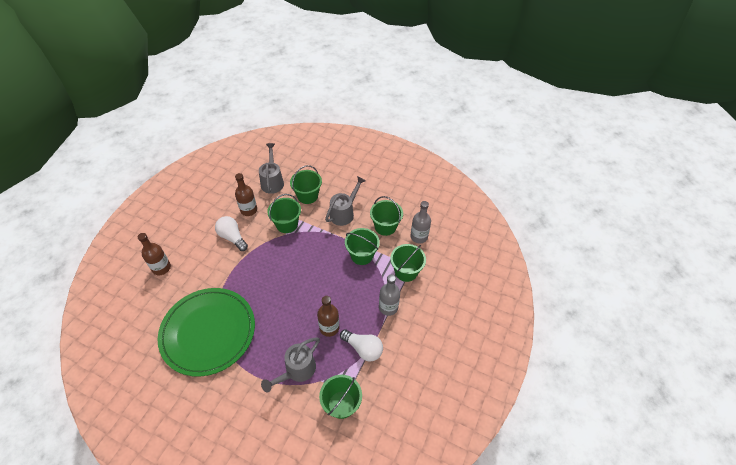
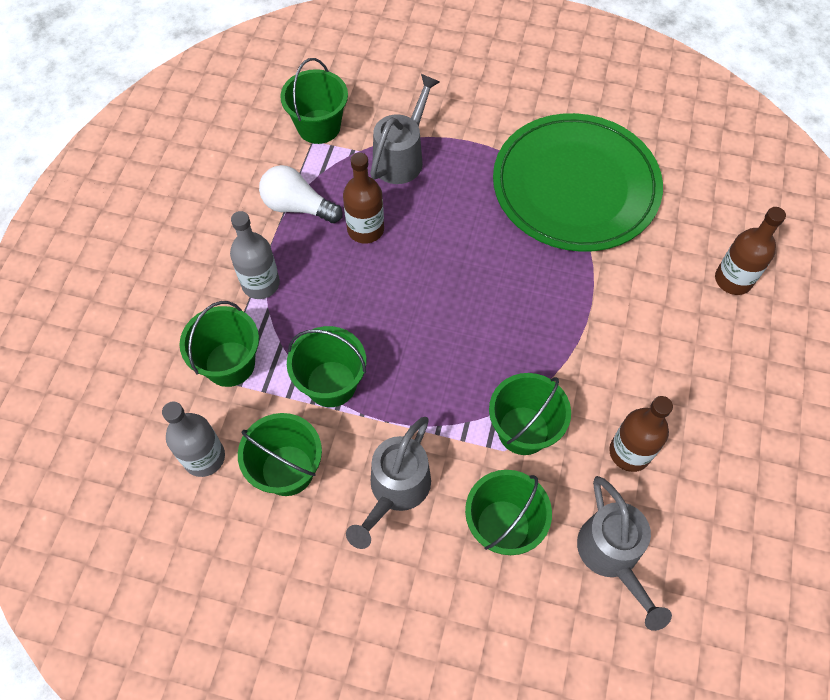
camera: 170 degrees right, 10 degrees up
white light bulb [215,216,248,251] -> none

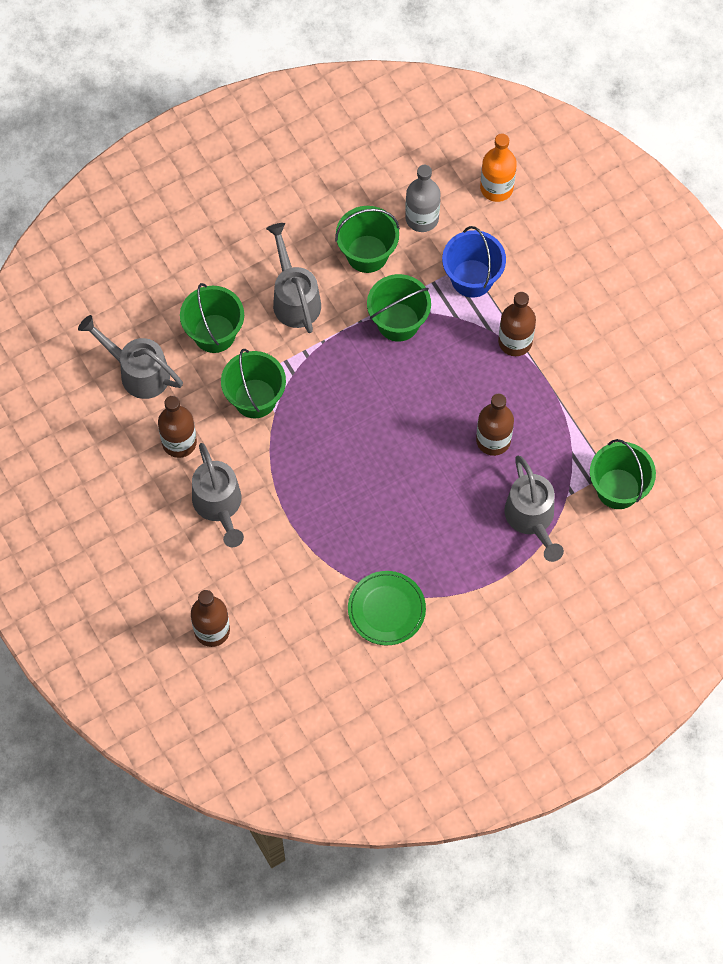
camera: 135 degrees right, 5 degrees up
green bucket [179,301,259,387] -> blue bucket [442,226,506,298]
grey bottle [230,211,280,299] -> brown bottle [498,292,536,356]
white light bulb [259,165,343,223] -> none
green plate [493,113,663,252] -> green plate [348,571,426,645], size x0.47
none -> grey watering can [192,443,244,547]
none -> orange bottle [480,134,517,202]

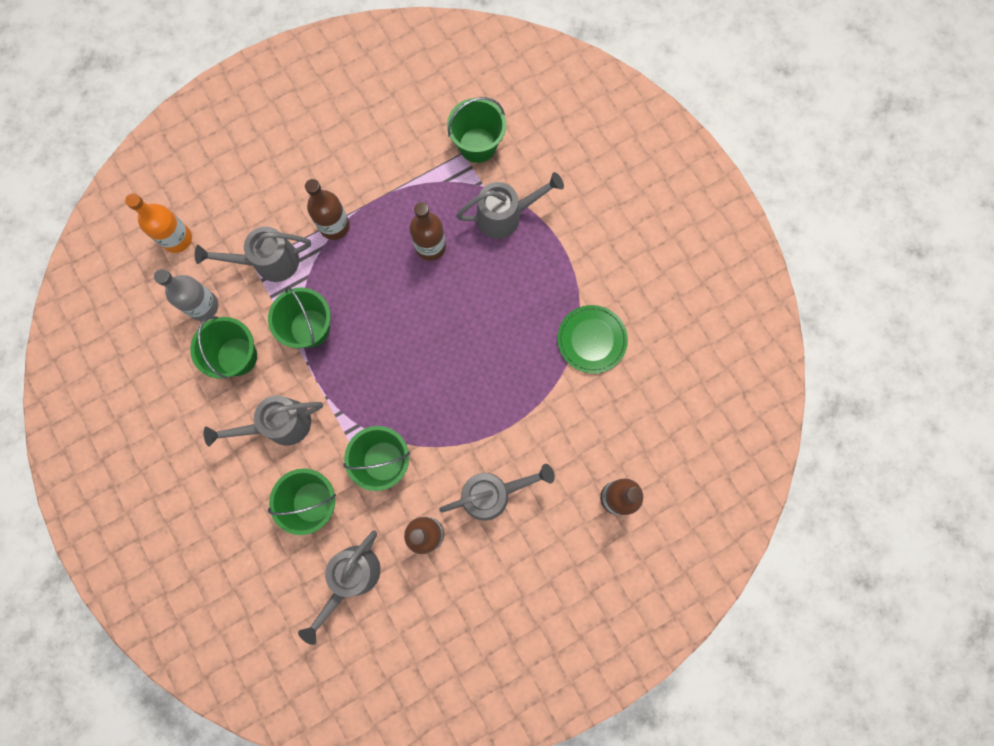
camera: 90 degrees left, 10 degrees up
blue bucket [442,226,506,298] -> grey watering can [195,227,311,282]

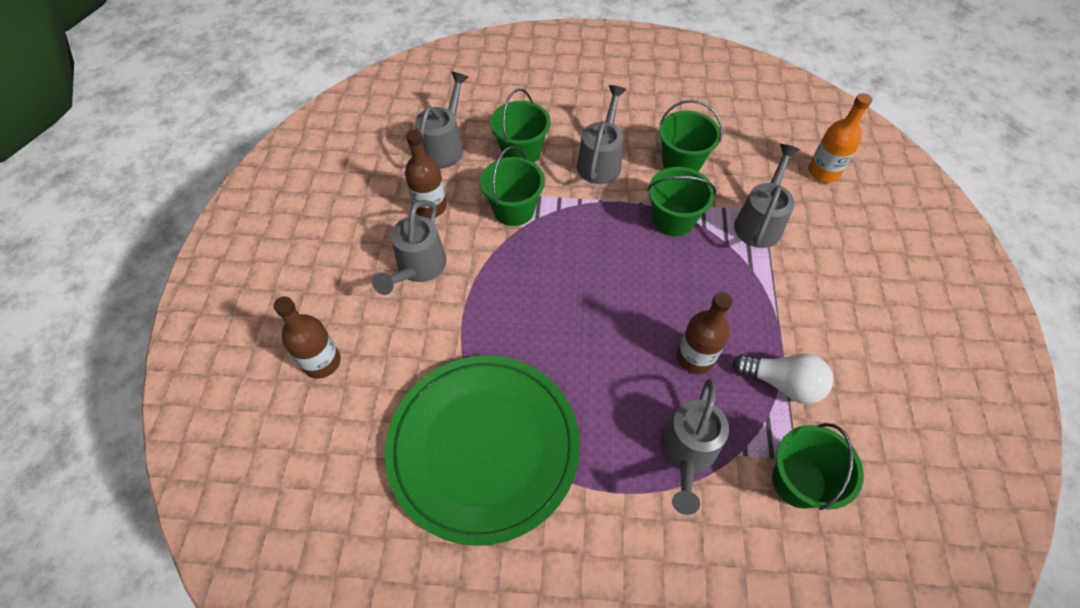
camera: 125 degrees right, 20 degrees down
grey bottle [154,269,218,321] -> none
grey watering can [298,530,380,645] -> grey watering can turned 45 degrees clockwise [415,72,469,169]
brown bottle [305,179,350,240] -> none
green plate [558,305,628,374] -> green plate [385,355,580,546], size x2.12
none -> white light bulb [733,354,833,404]

